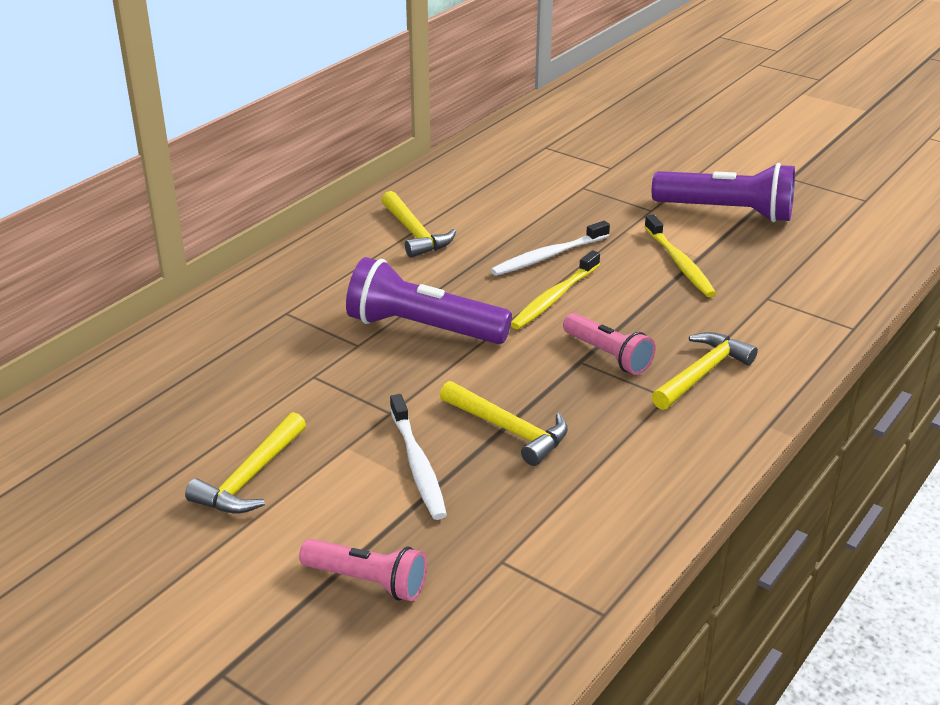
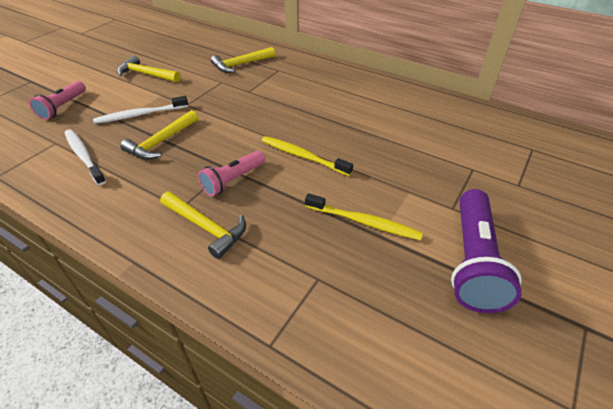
camera: 85 degrees right, 10 degrees up
purple flashlight [346,257,512,344] -> none
yellow hammer [381,191,456,258] -> yellow hammer moved to [211,47,275,73]
white toothbrush [491,221,610,276] -> white toothbrush moved to [65,129,106,185]
yellow toothbrush [644,214,716,297] -> yellow toothbrush turned 135 degrees counterclockwise [305,193,423,240]

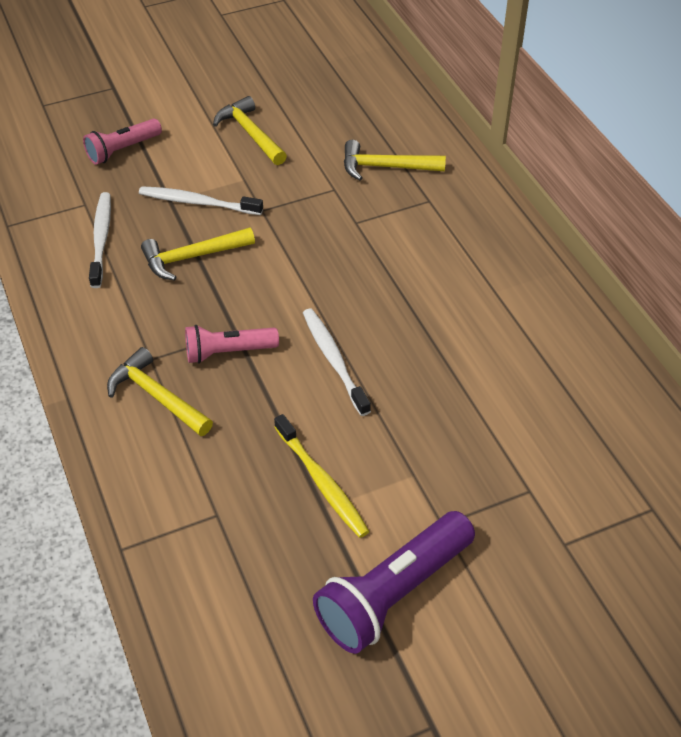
camera: 35 degrees right, 5 degrees up
yellow hammer [160,192,246,259] -> yellow hammer turned 150 degrees clockwise [107,347,213,436]
yellow toothbrush [262,136,353,176] -> white toothbrush [303,309,371,416]

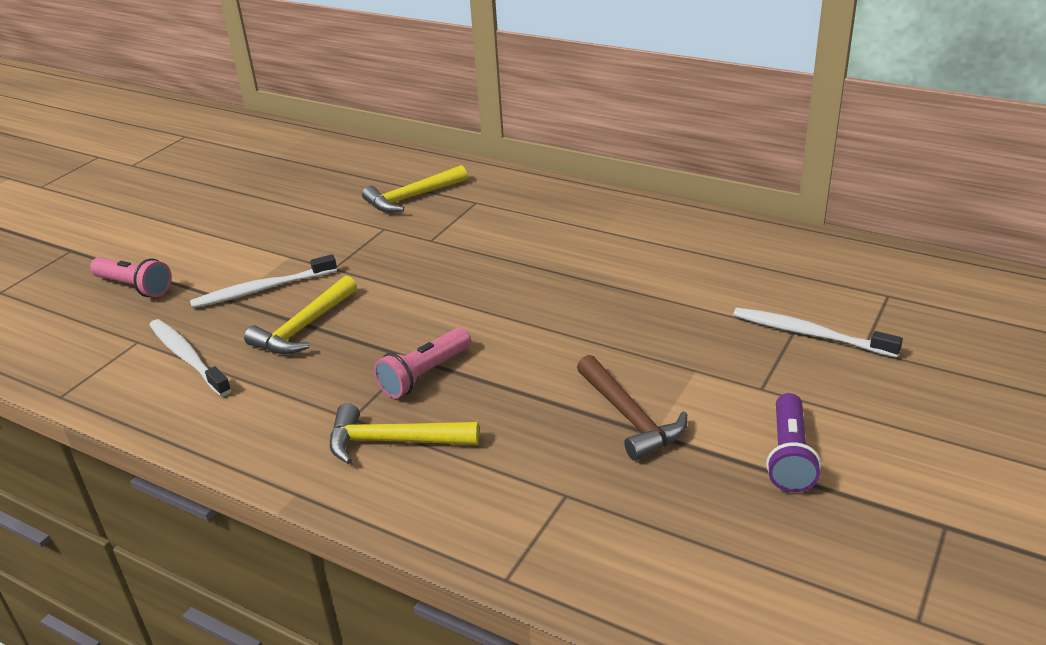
camera: 35 degrees left, 15 degrees down
pink flashlight [83,119,162,165] -> pink flashlight turned 75 degrees counterclockwise [90,257,172,297]
yellow hammer [213,96,287,165] -> none
yellow toothbrush [274,414,369,538] -> brown hammer [577,355,687,461]
white toothbrush [303,309,371,416] -> white toothbrush moved to [733,308,903,358]
purple flashlight [313,511,475,654] -> purple flashlight [766,393,821,493], size x0.61

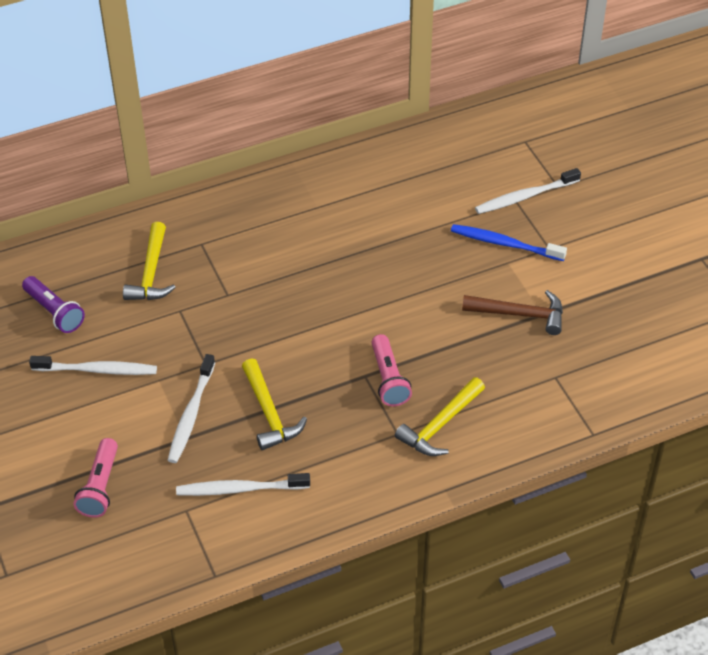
camera: 55 degrees left, 15 degrees up
pink flashlight [90,257,172,297] -> pink flashlight turned 120 degrees clockwise [74,438,118,518]
purple flashlight [766,393,821,493] -> purple flashlight moved to [22,276,85,333]
none -> white toothbrush [29,356,157,375]
none -> blue toothbrush [451,224,567,261]

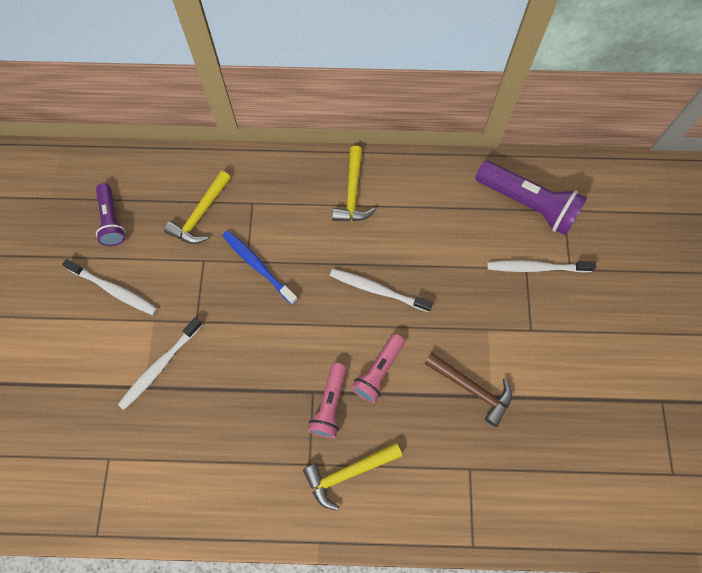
camera: 25 degrees right, 20 degrees up
pink flashlight [74,438,118,518] -> pink flashlight moved to [351,334,405,403]
white toothbrush [176,473,310,496] -> white toothbrush moved to [330,269,433,312]
yellow hammer [242,358,307,450] -> yellow hammer moved to [332,146,376,221]
blue toothbrush [451,224,567,261] -> blue toothbrush moved to [222,230,298,305]
none -> purple flashlight [475,160,587,235]

